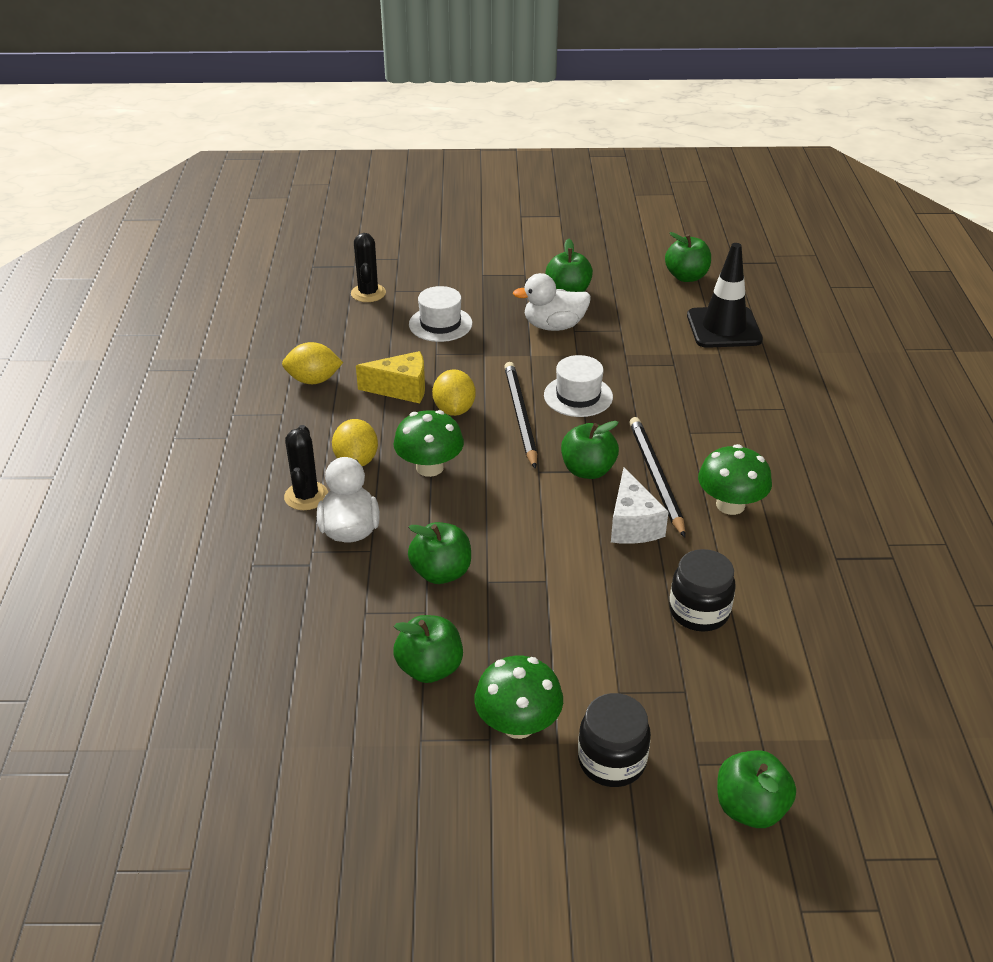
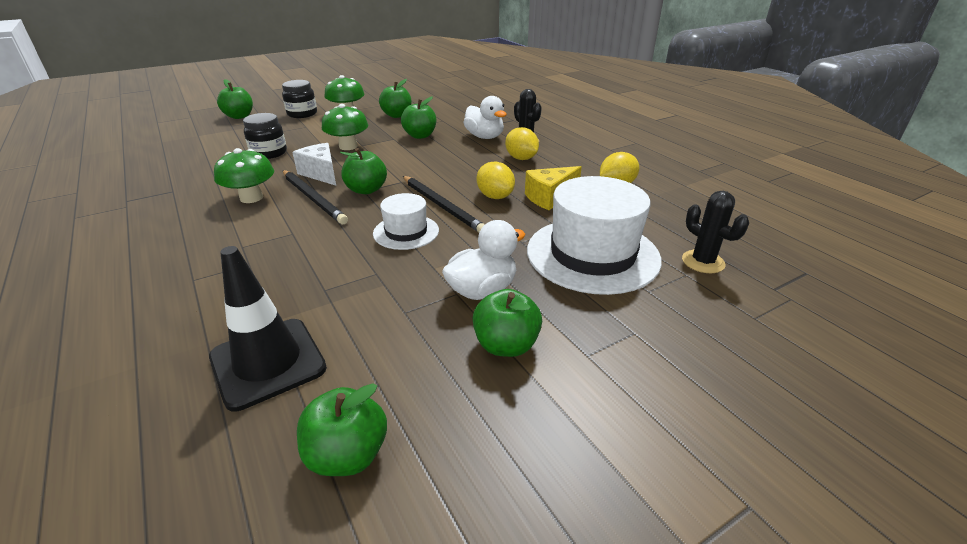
camera: 150 degrees right, 5 degrees down
green mushroom [394,410,464,477] -> green mushroom moved to [322,104,368,150]
white hat [409,286,472,342] -> white hat [527,176,662,295], size x1.88

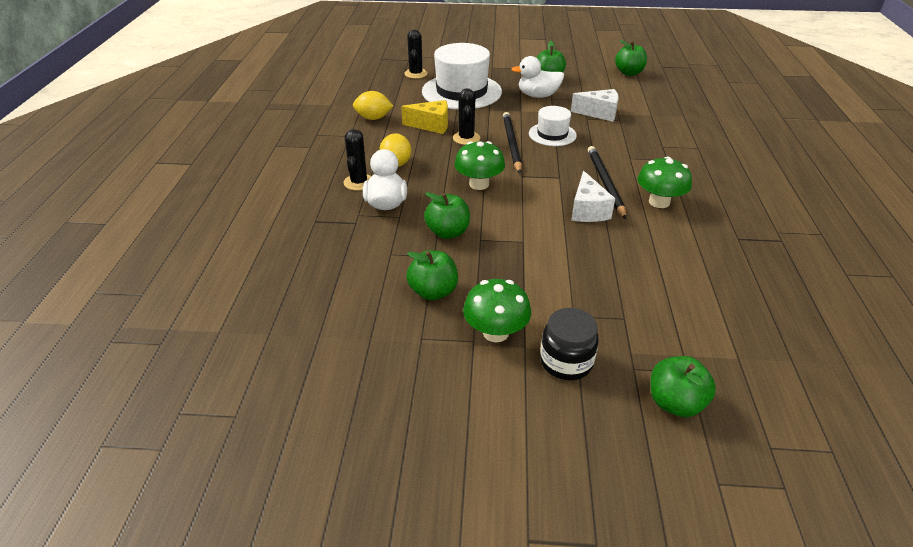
camera: 145 degrees left, 5 degrees up
black traffic cone [209,246,327,411] -> none
black jar [243,113,287,159] -> none
green mushroom [322,104,368,150] -> green mushroom moved to [454,141,505,190]
green apple [340,148,387,194] -> none
yellow lemon [477,162,515,199] -> black cactus [453,88,480,145]
none -> white cheese [571,89,619,122]

